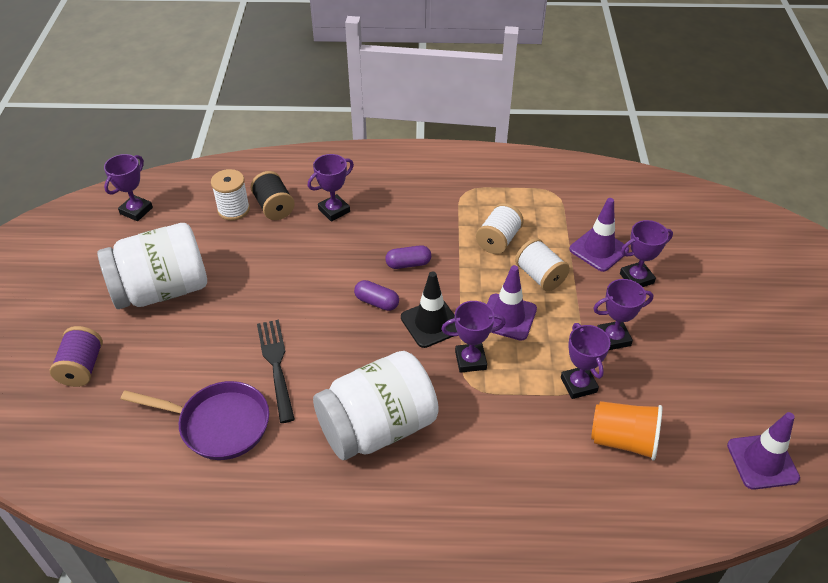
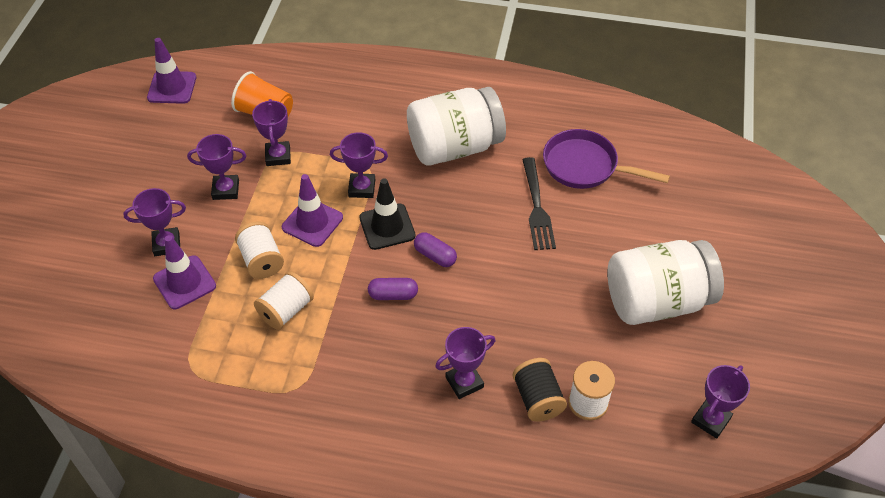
camera: 170 degrees left, 5 degrees up
purple spool [50,326,103,387] -> none

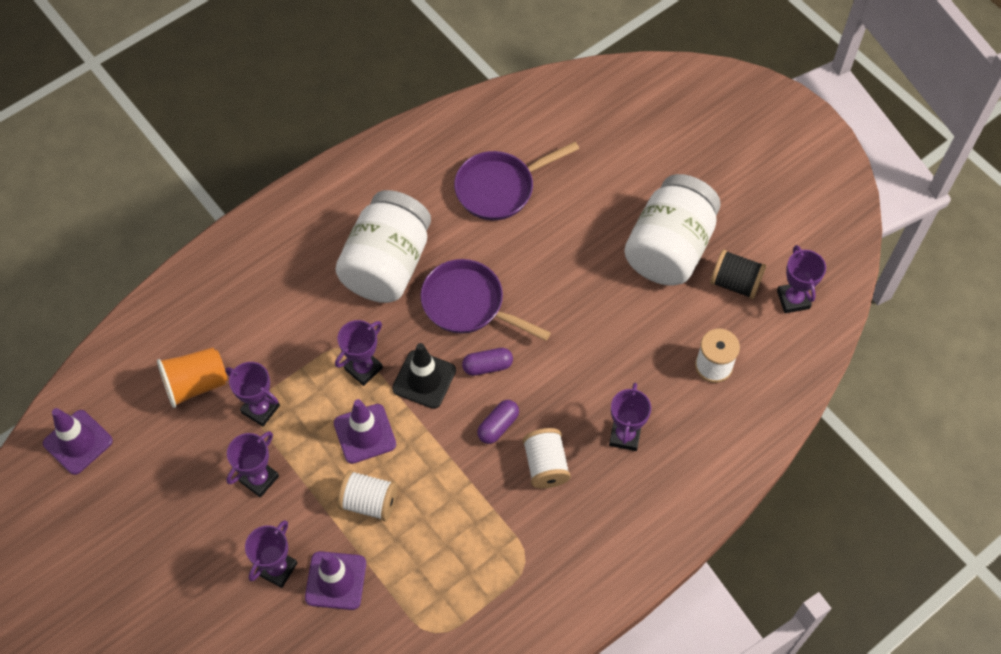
camera: 50 degrees left, 10 degrees up
white spool [254,271,314,330] -> white spool moved to [523,428,571,488]
black spool [513,358,567,422] -> black spool moved to [710,249,766,299]
black fork [522,157,556,250] -> none
none -> purple pan [420,259,551,341]

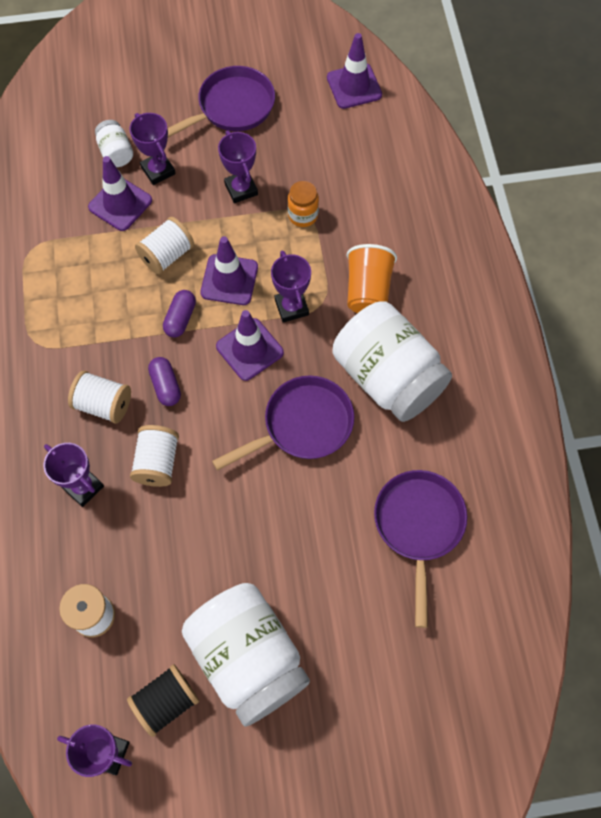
camera: 120 degrees right, 5 degrees up
orange cup [157,347,228,408] -> orange cup moved to [347,244,397,313]
purple trophy [225,362,280,427] -> orange jar [288,181,319,227]
black traffic cone [392,343,456,409] -> purple traffic cone [216,310,284,381]
purple capsule [462,348,513,376] -> purple capsule moved to [163,290,196,337]
none -> white jar [95,120,133,167]
none -> white spool [130,425,179,487]
none -> purple pan [168,66,275,137]

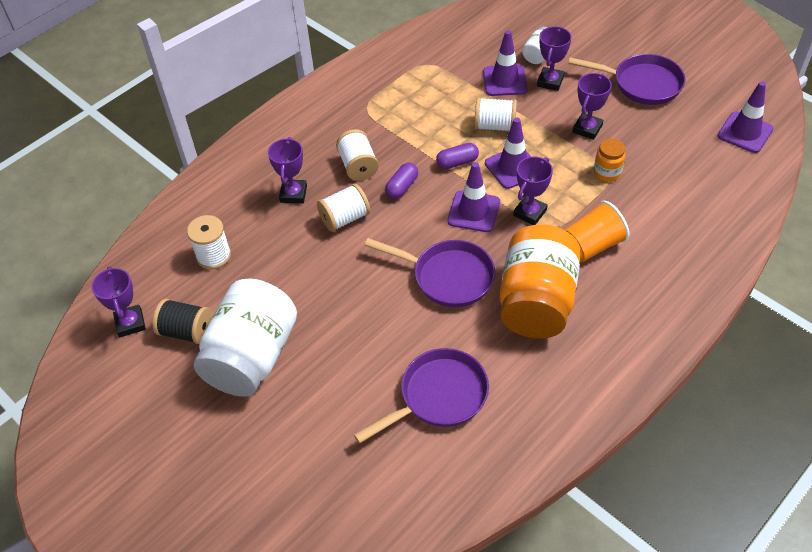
camera: 55 degrees right, 15 degrees down
white jar [332,301,452,422] -> orange jar [500,224,581,339]

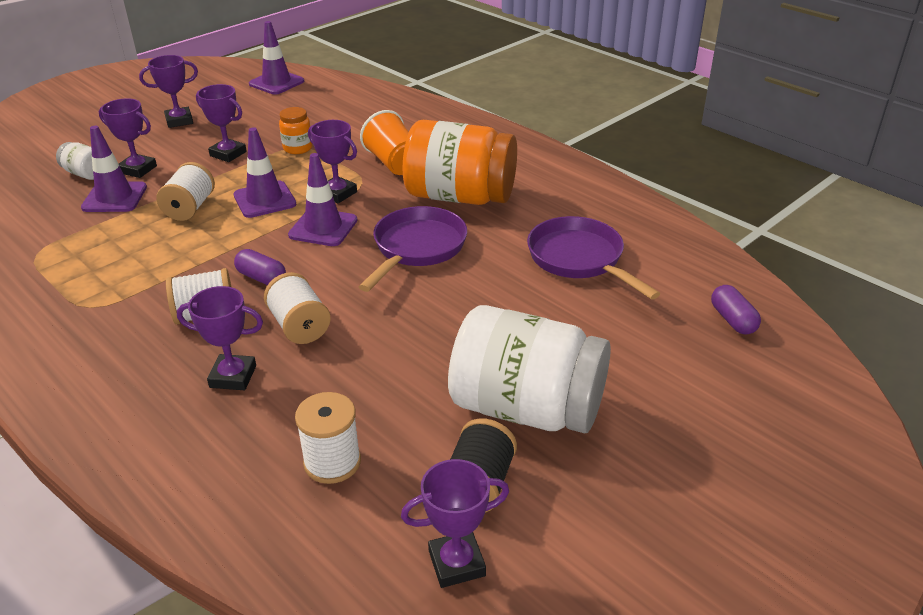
camera: 90 degrees left, 15 degrees down
purple capsule [436,143,479,169] -> purple capsule moved to [711,285,761,335]
purple pan [568,54,686,105] -> purple trophy [139,55,198,128]

